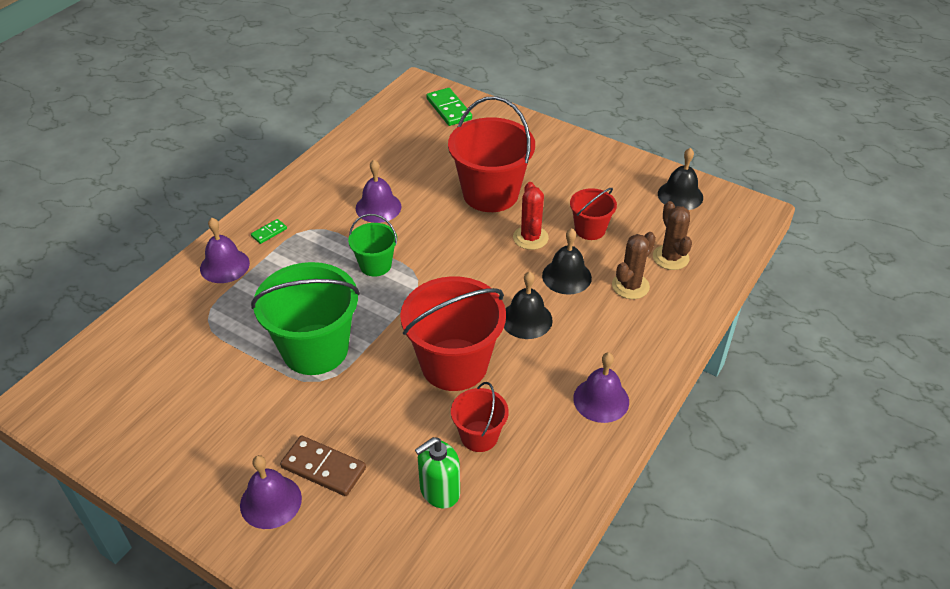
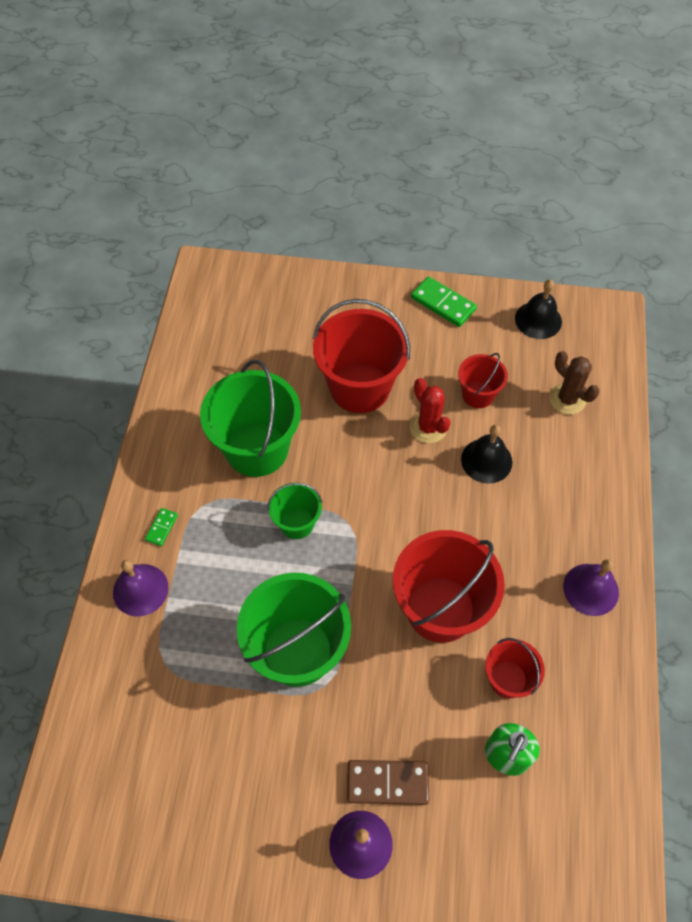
camera: 25 degrees left, 15 degrees up
purple bell [356,160,401,223] -> green bucket [200,360,301,477]
green domino [426,88,472,126] -> green domino moved to [411,276,477,327]
black bell [504,271,553,339] -> none
brown cactus [612,232,656,299] -> none

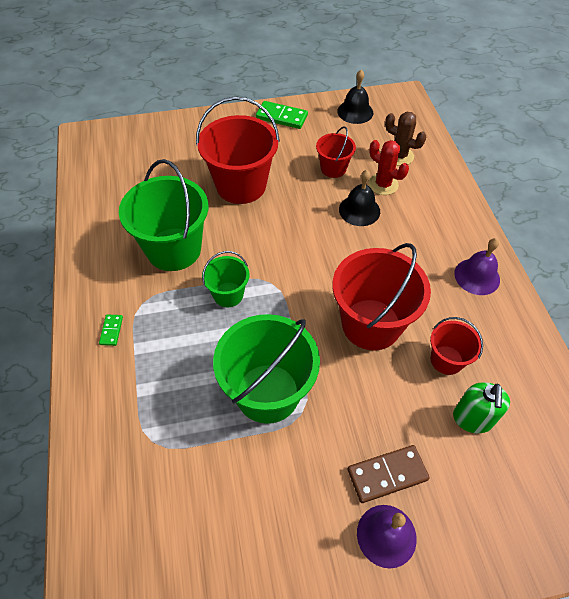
camera: 20 degrees left, 5 degrees down
purple bell [113,560,169,616] -> none
red cactus [410,378,451,443] -> red cactus moved to [368,140,409,195]

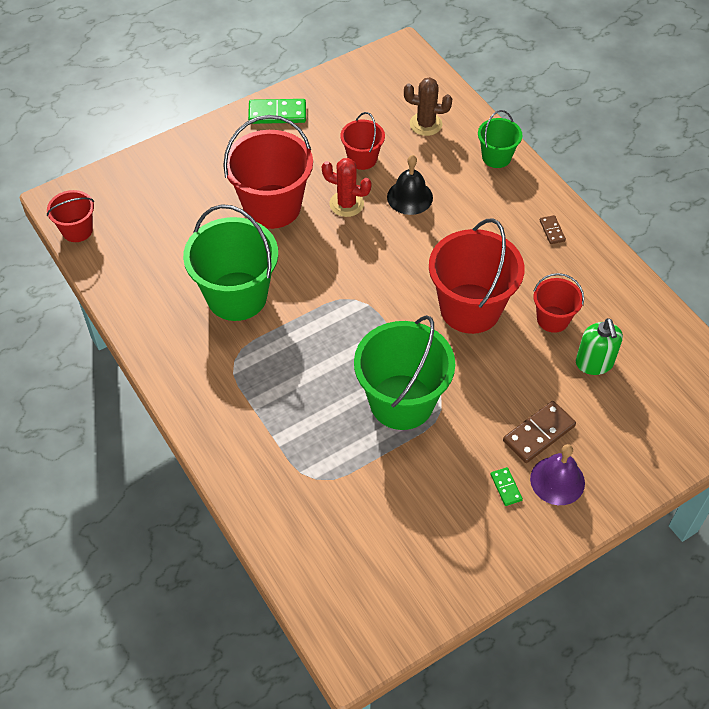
camera: 20 degrees left, 0 degrees up
green domino [99,315,123,346] -> green domino moved to [490,467,523,506]
green bucket [202,251,249,307] -> green bucket moved to [478,110,522,168]
black bell [337,70,373,124] -> none
red cactus [368,140,409,195] -> red cactus moved to [322,158,372,217]
purple bell [454,238,500,295] -> brown domino [540,215,566,244]
none -> red bucket [47,190,94,242]

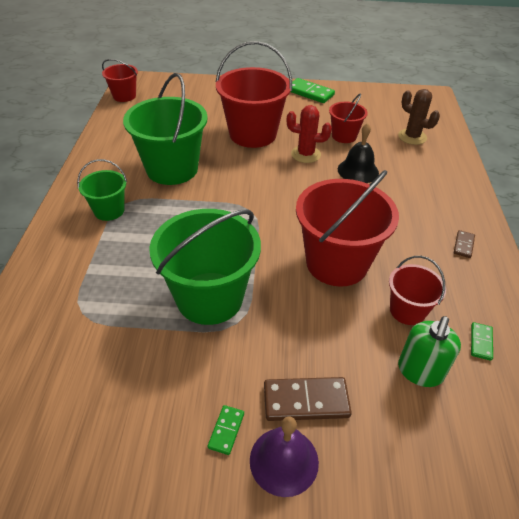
camera: 35 degrees right, 10 degrees down
red cactus [322,158,372,217] -> red cactus turned 45 degrees counterclockwise [287,105,332,163]
green bucket [478,110,522,168] -> green bucket moved to [77,159,127,221]
none -> green domino [471,322,493,361]

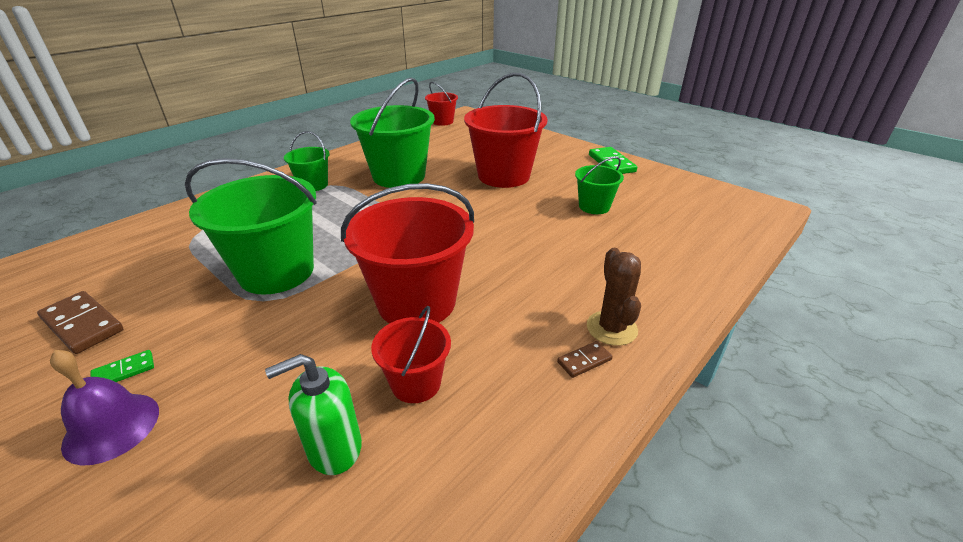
camera: 40 degrees right, 10 degrees down
brown domino [264,377,352,421] -> brown domino moved to [37,291,123,354]
red cactus [287,105,332,163] -> none
red bucket [329,94,368,143] -> green bucket [575,157,624,214]
black bell [338,123,379,183] -> none
brown cactus [398,89,440,145] -> brown cactus moved to [587,248,641,346]
green domino [471,322,493,361] -> none

